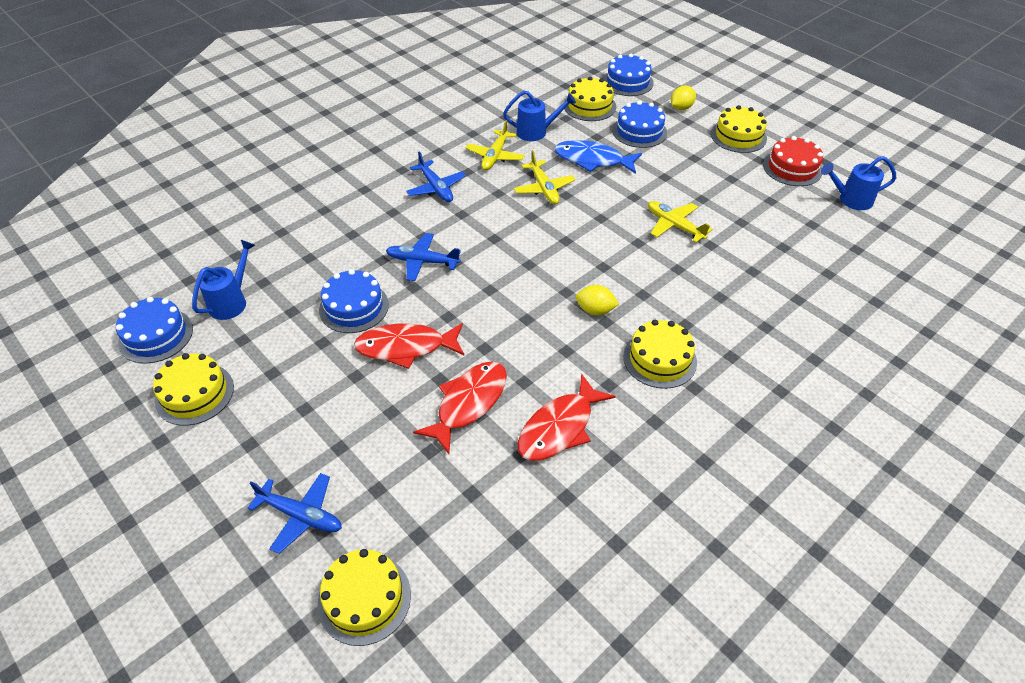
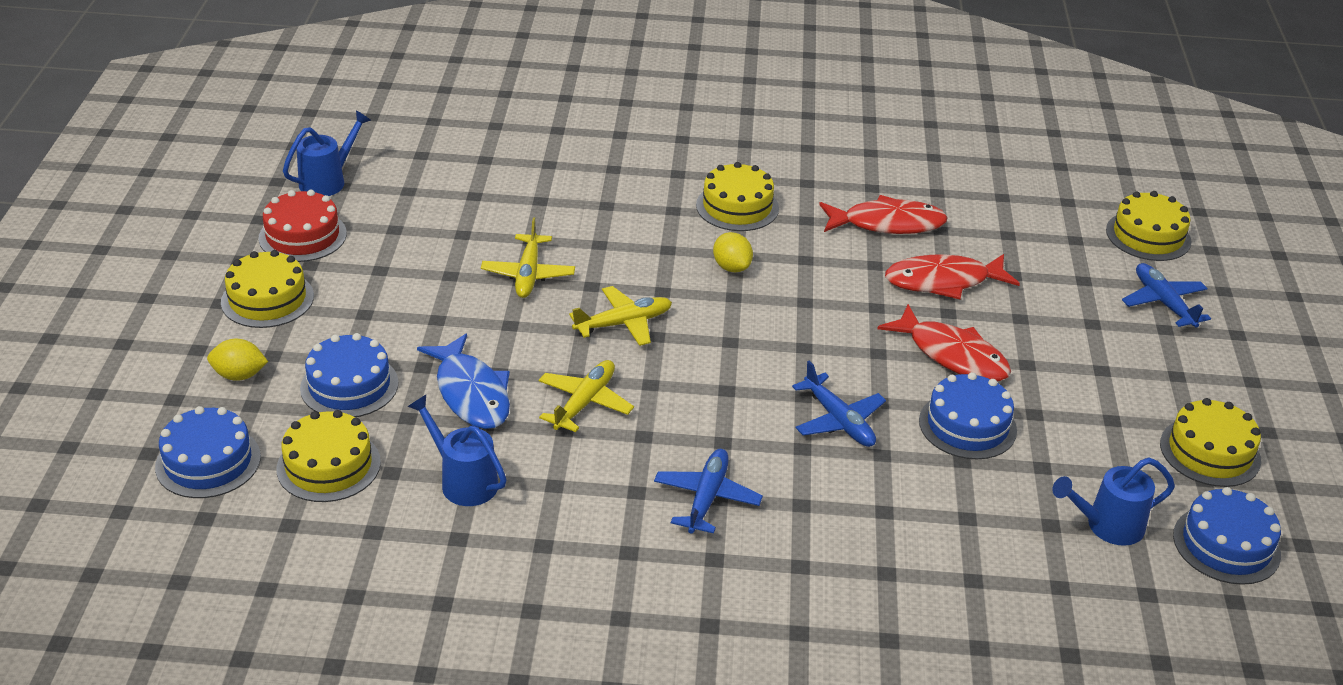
camera: 135 degrees left, 10 degrees down
yellow plane [466,120,525,170] -> yellow plane moved to [569,286,672,346]
blue watering can [821,156,896,210] -> blue watering can turned 90 degrees counterclockwise [283,110,371,196]

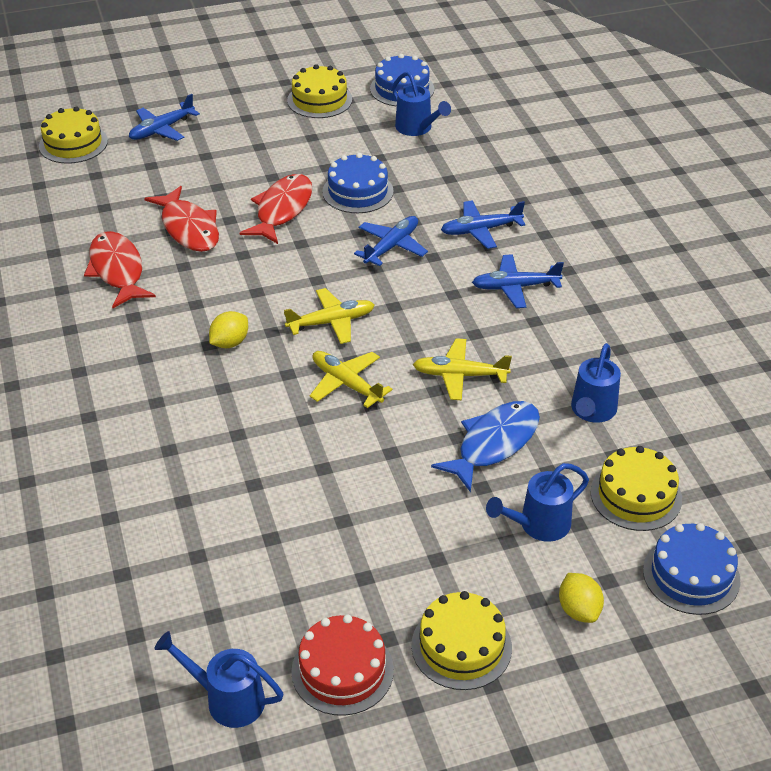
camera: 110 degrees left, 5 degrees up
blue cake [300,333,398,417] -> blue watering can [486,463,589,542]
yellow plane [481,218,575,298] -> yellow plane moved to [284,288,375,344]
yellow cake [696,162,779,231] -> none
none -> blue plane [441,200,526,249]

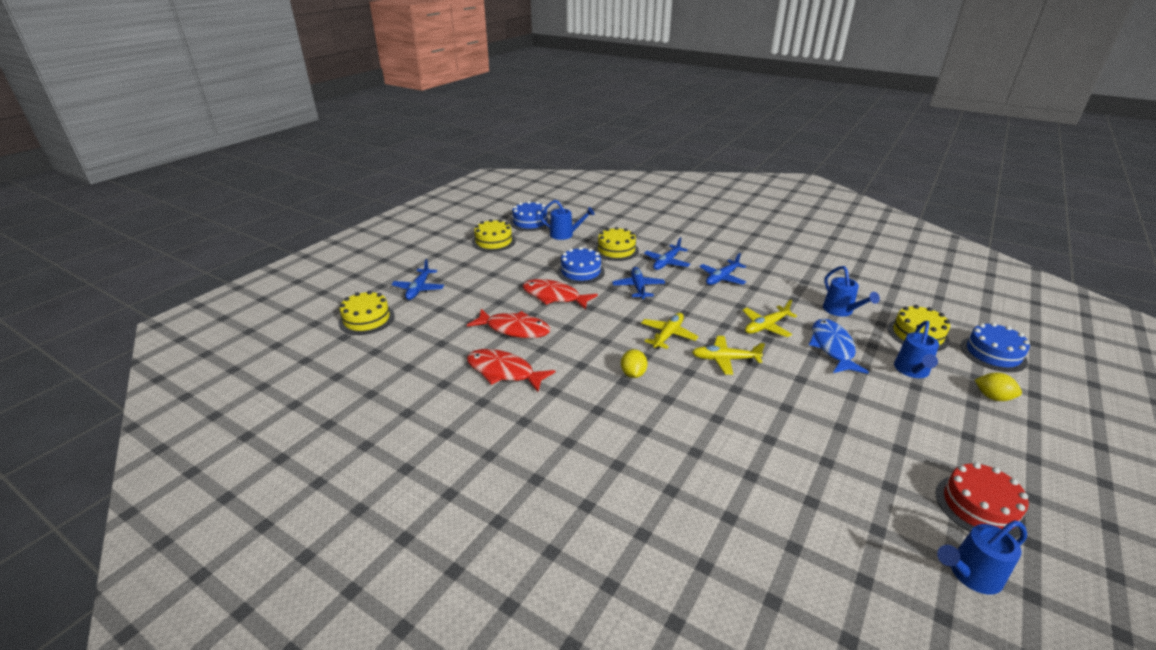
camera: 40 degrees left, 10 degrees down
red fish [240,174,313,244] -> red fish turned 45 degrees counterclockwise [522,279,598,310]
yellow cake [411,591,512,690] -> yellow cake moved to [594,227,639,261]

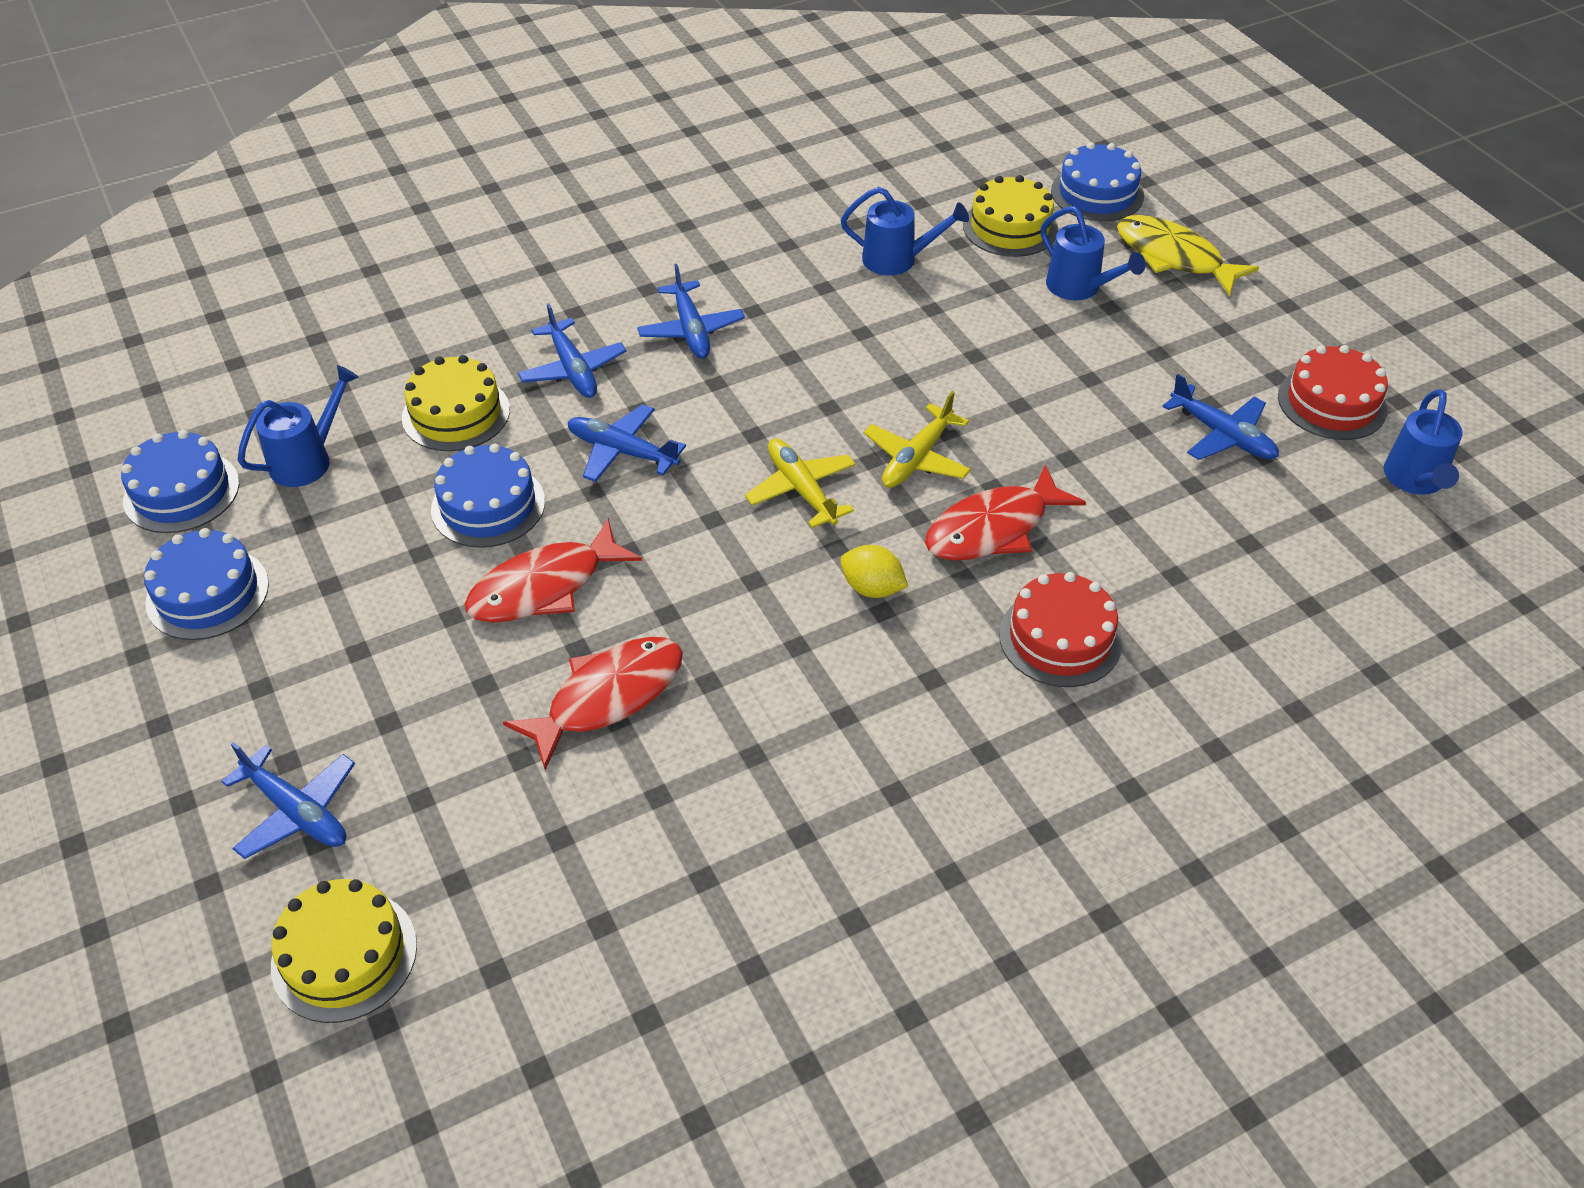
camera: 60 degrees left, 15 degrees up
red fish [467,349,555,392] -> red fish moved to [925,465,1086,561]
yellow cake [472,219,516,252] -> blue cake [144,528,269,640]
yellow plane [742,300,797,337] -> none
blue fish [809,319,869,374] -> none
yellow lemon [975,373,1022,401] -> yellow fish [1117,215,1259,296]
none -> red cake [999,572,1122,687]
none -> blue plane [1162,374,1279,460]

